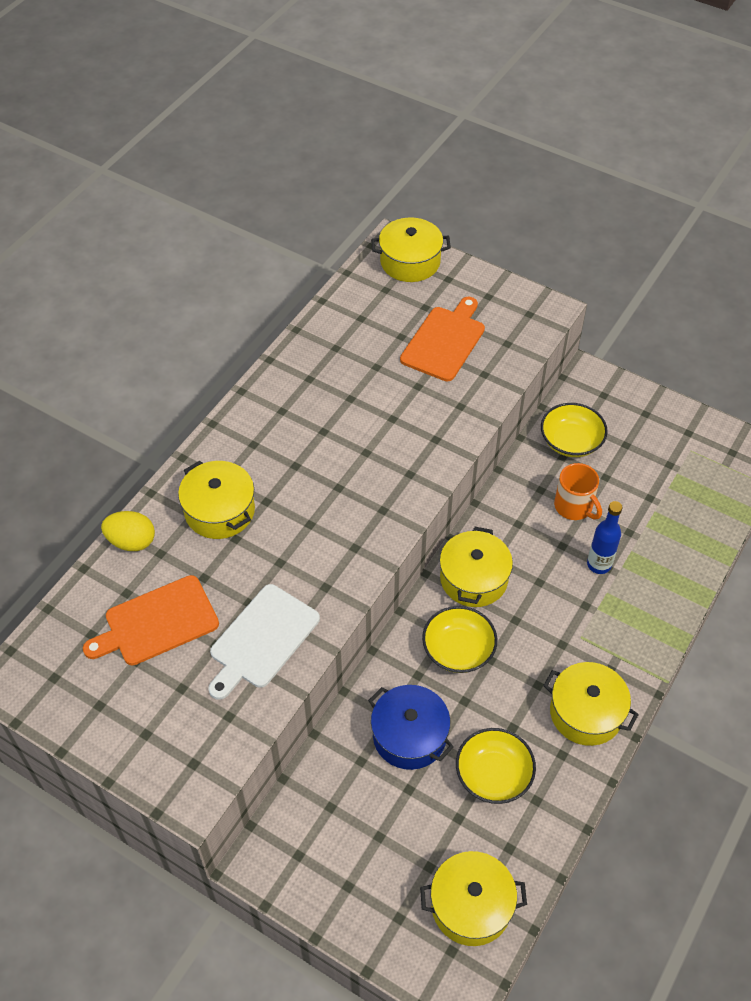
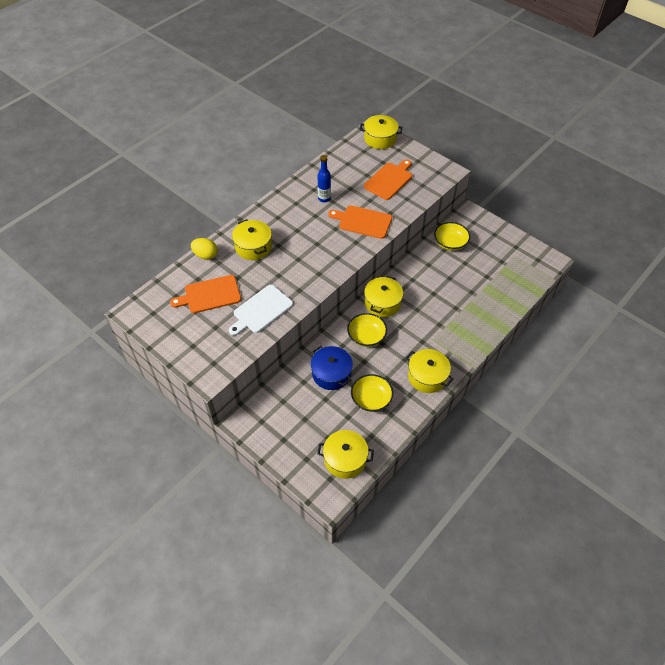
camera: 10 degrees right, 0 degrees up
orange mug [554,463,602,520] -> none
blue bottle [587,501,623,574] -> blue bottle moved to [318,155,331,202]
none -> orange cutting board [328,205,392,239]

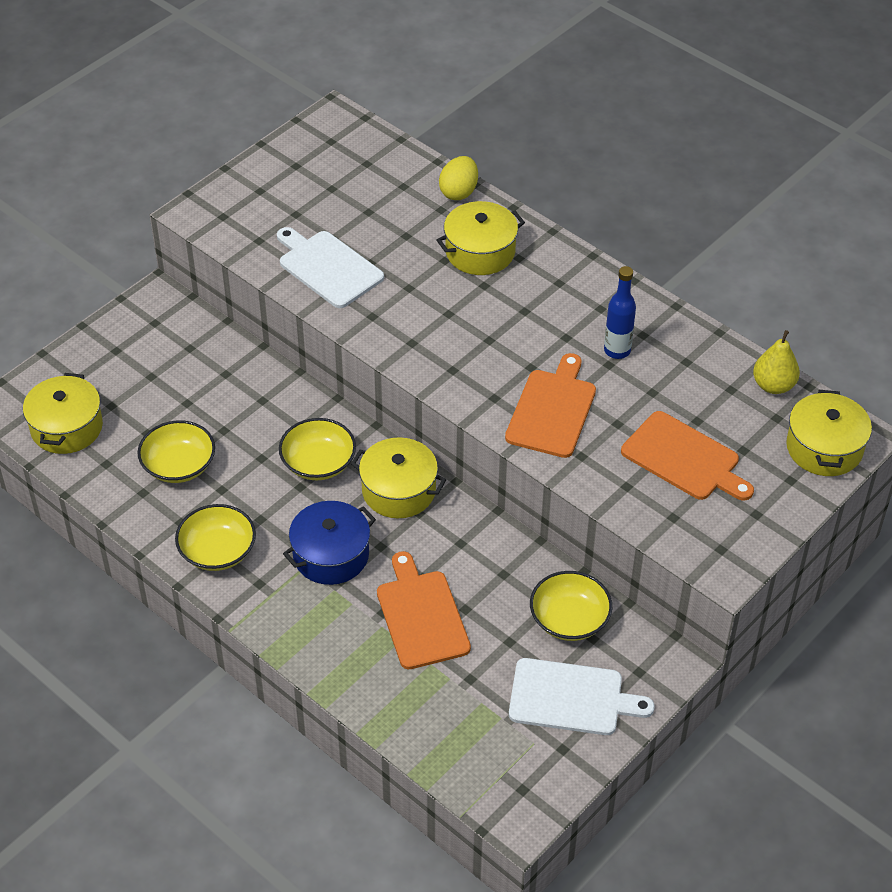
camera: 90 degrees right, 5 degrees down
orange cutting board [170,275,241,313] -> orange cutting board moved to [377,551,471,669]
blue pot [311,346,353,390] -> blue pot moved to [283,501,376,585]
yellow pot [406,349,453,393] -> yellow bowl [175,504,256,571]
none -> white cutting board [509,658,655,735]
none -> yellow pear [753,330,800,394]

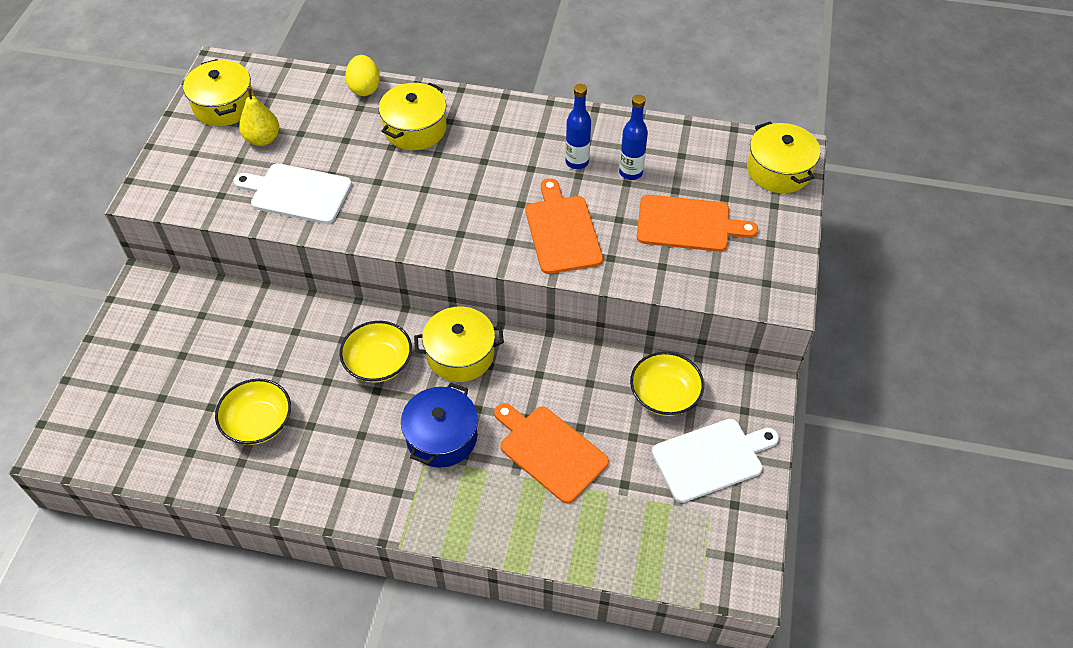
camera: 30 degrees left, 5 degrees up
yellow pot [23,373,103,454] -> yellow pot moved to [183,59,254,126]
yellow bowl [175,504,256,571] -> none
yellow pear [753,330,800,394] -> yellow pear moved to [239,88,279,146]
none -> blue bottle [619,95,648,180]

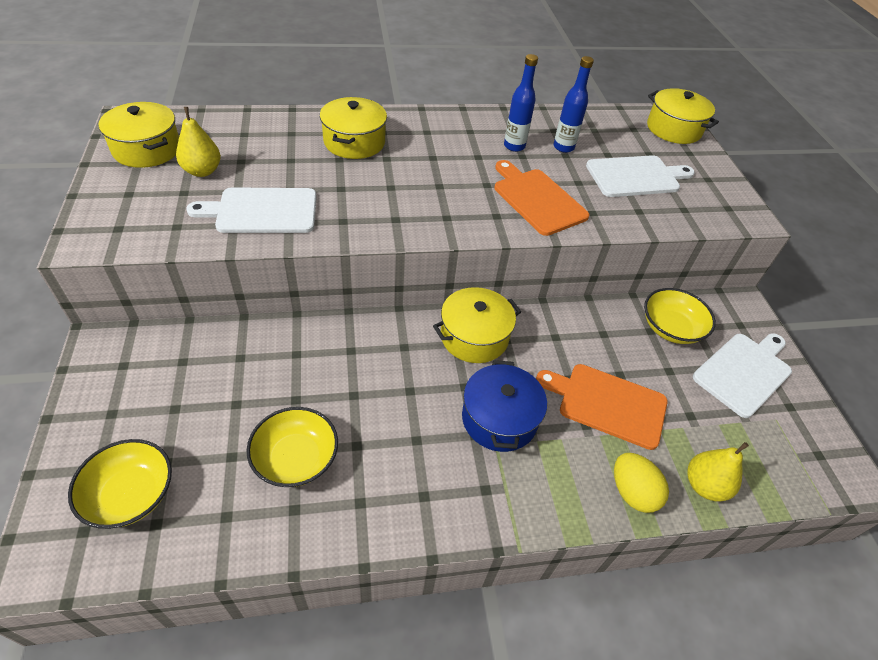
camera: 25 degrees left, 5 degrees down
yellow bowl [340,321,412,383] -> yellow bowl moved to [68,439,172,529]
yellow egg [345,55,380,96] -> yellow egg moved to [614,453,669,513]
orange cutting board [637,195,758,252] -> white cutting board [586,155,695,197]
none -> yellow pear [687,442,749,502]

